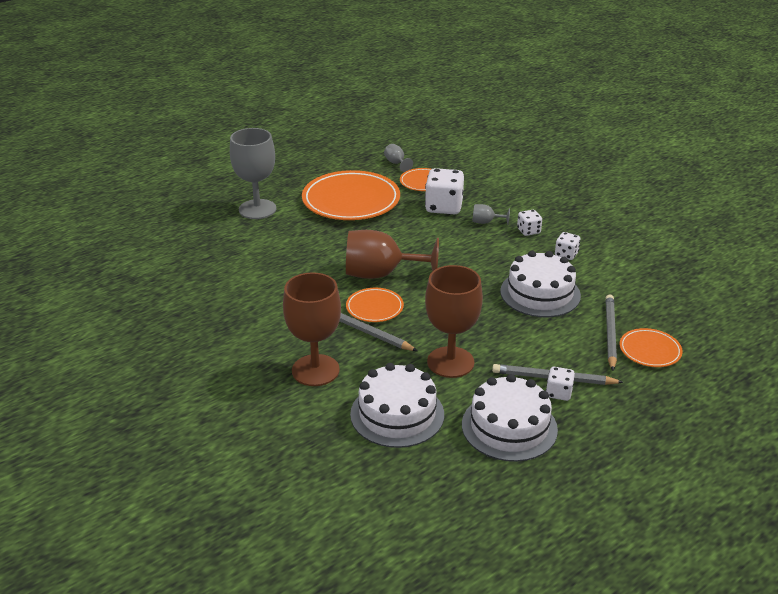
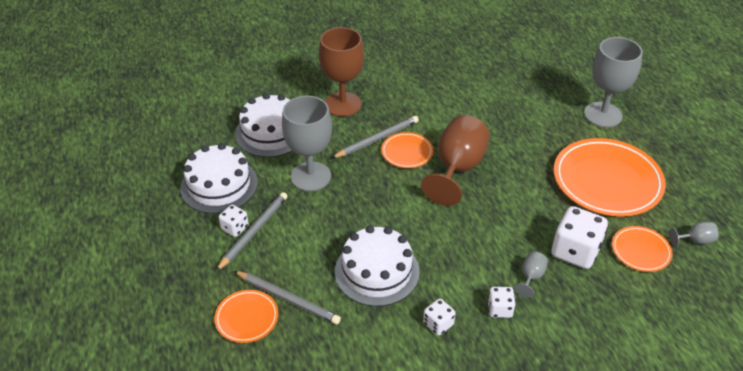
camera: 110 degrees right, 10 degrees up
brown goblet [425,265,483,378] -> grey goblet [282,96,332,191]

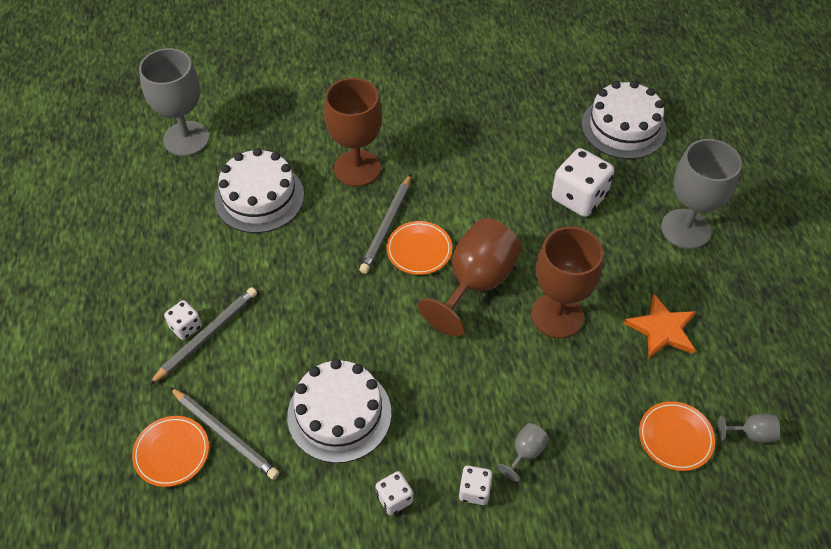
camera: 10 degrees right, 10 degrees up
white cake [180,143,258,214] -> white cake moved to [582,81,667,159]
grey goblet [282,96,332,191] -> grey goblet moved to [139,48,210,156]
grey pencil [332,116,419,158] -> grey pencil turned 135 degrees clockwise [359,174,411,274]
white dice [552,206,608,269] -> white dice moved to [552,148,614,217]
orange plate [553,138,666,217] -> orange star [624,294,696,358]
none -> brown goblet [531,227,603,338]

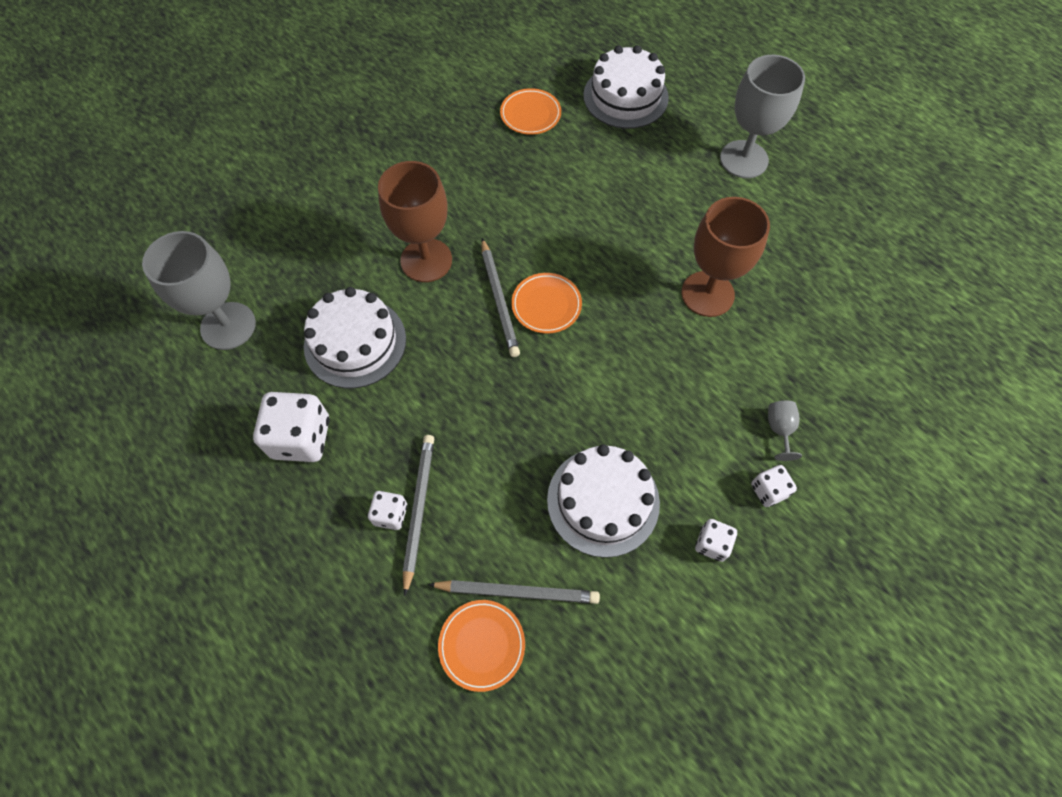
camera: 35 degrees left, 10 degrees up
brown goblet [418,218,522,337] -> none
white dice [552,148,614,217] -> white dice moved to [253,392,330,462]
orange star [624,294,696,358] -> none
orange plate [639,401,715,471] -> orange plate moved to [500,88,561,135]
grey goblet [718,414,780,443] -> none

